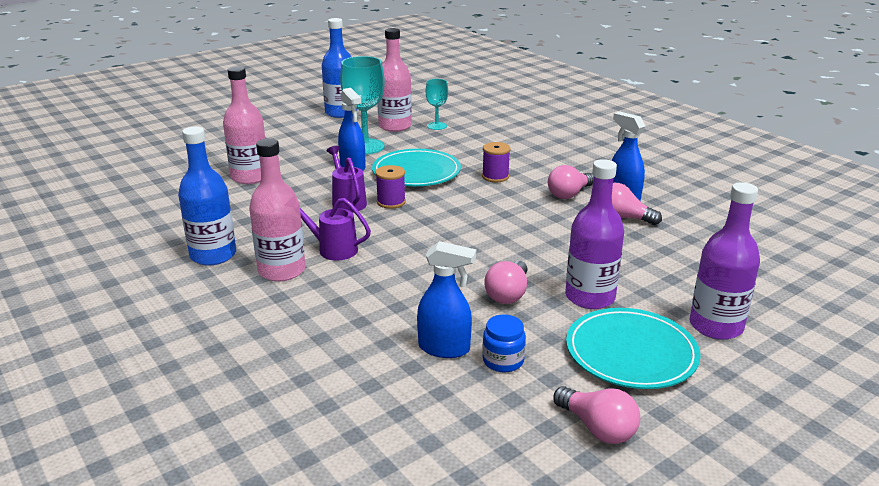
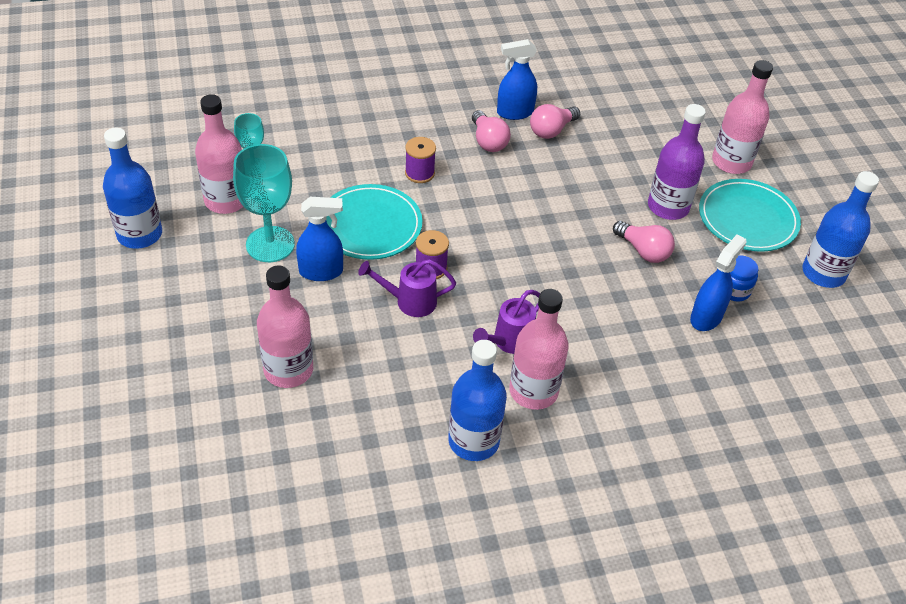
camera: 70 degrees left, 20 degrees up
pink light bulb [553,386,640,444] -> blue bottle [802,171,879,288]
purple bottle [689,182,760,340] -> pink bottle [712,60,773,174]

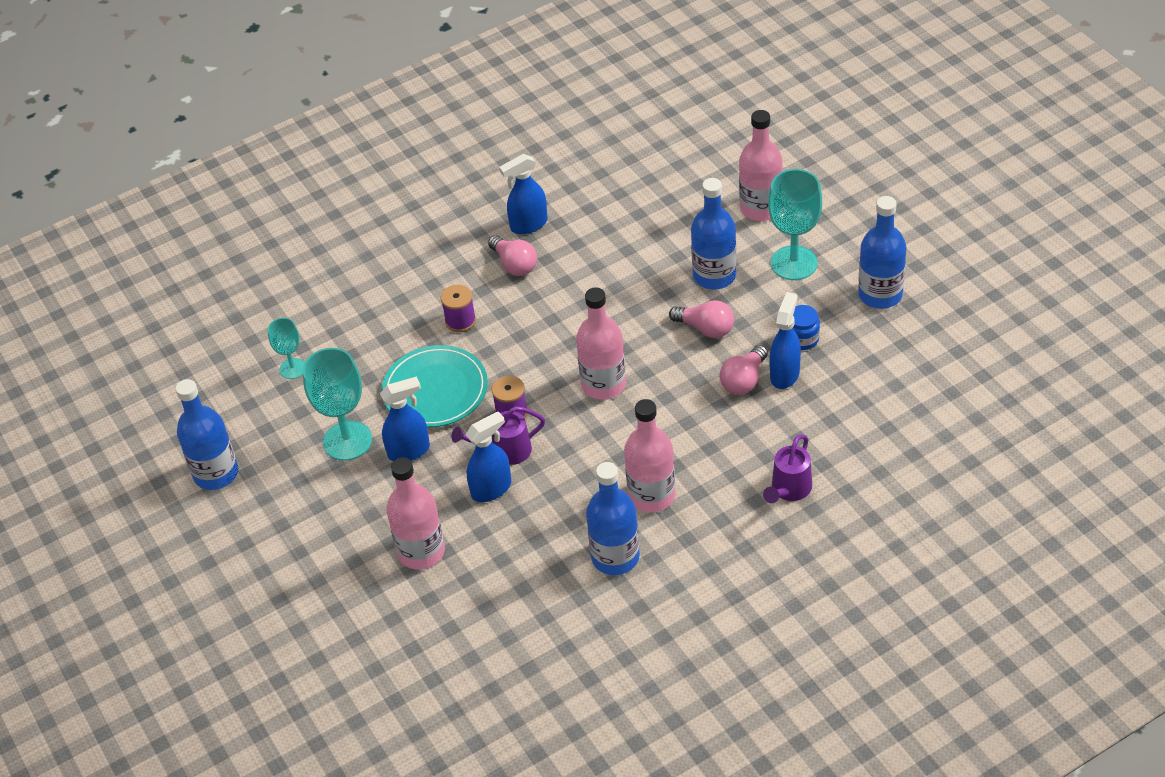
camera: 10 degrees left, 0 degrees up
pink bottle [195,94,244,214] -> pink bottle moved to [576,287,626,400]
purple watering can [473,290,540,354] -> purple watering can moved to [763,434,812,503]
pink light bulb [530,104,580,139] -> pink light bulb moved to [720,345,768,395]
purple bottle [648,104,706,220] -> blue bottle [691,178,736,289]
turquoise plate [699,179,801,252] -> turquoise goblet [768,169,822,280]
none -> blue spray bottle [465,411,511,502]

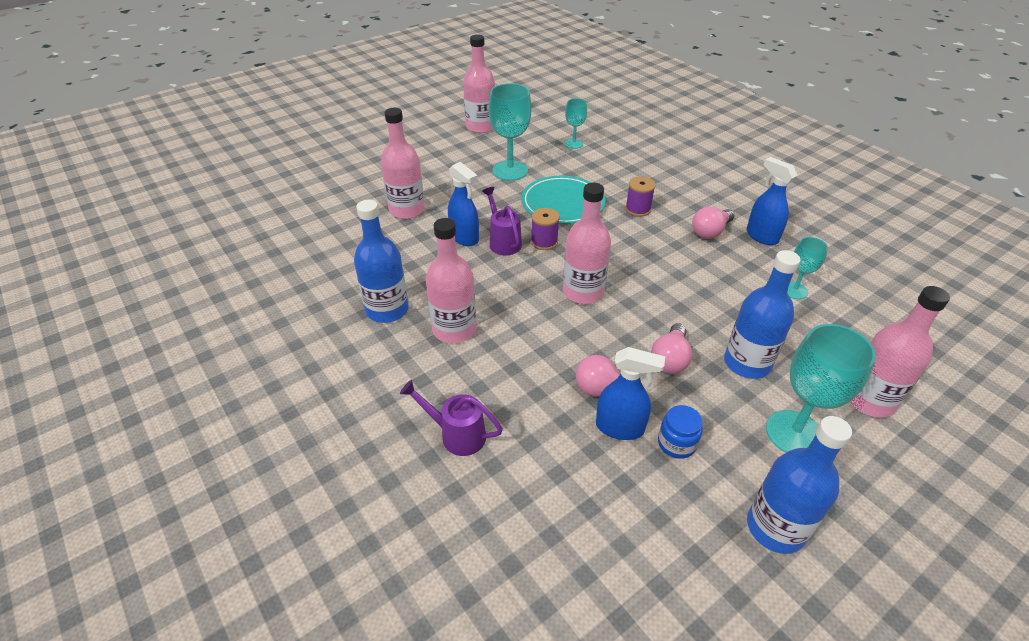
camera: 80 degrees right, 5 degrees down
blue bottle [176,379,238,490] -> pink bottle [463,34,495,133]
blue spray bottle [380,377,430,461] -> none
none -> turquoise goblet [788,237,828,299]

